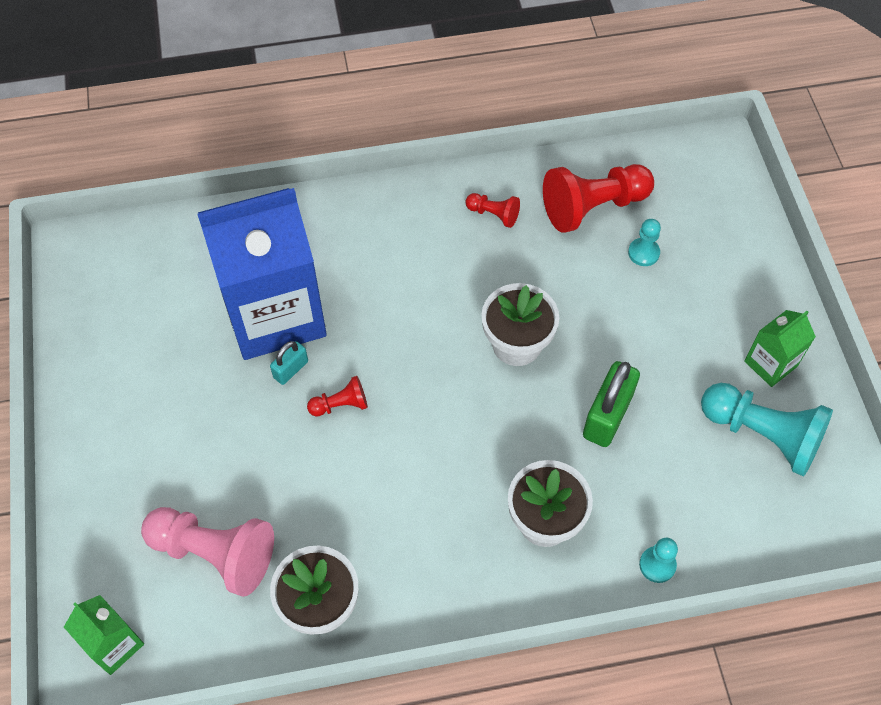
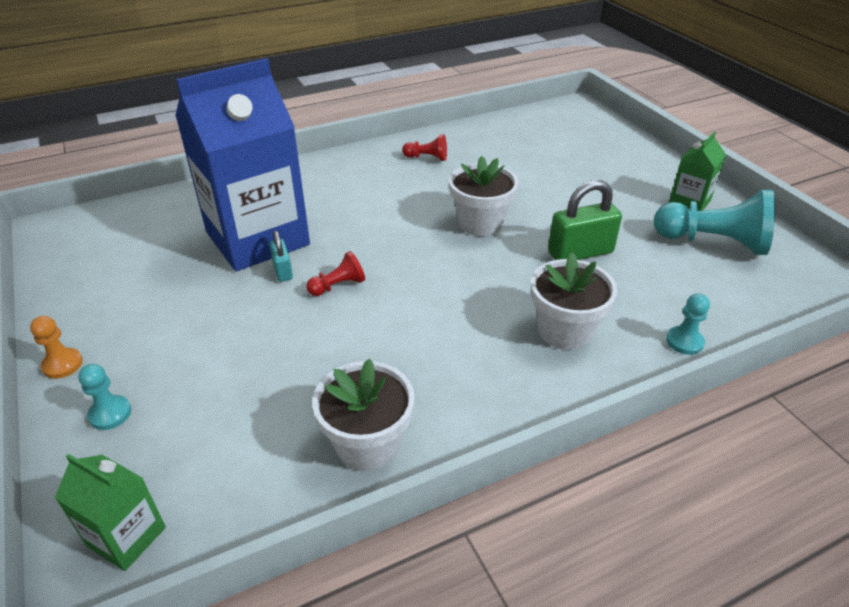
camera: 15 degrees left, 20 degrees down
pink pawn [141,507,274,597] -> none
turquoise padlock [270,341,308,385] -> turquoise padlock turned 45 degrees counterclockwise [269,231,293,282]
red pawn [543,164,654,233] -> none
green padlock [583,361,640,447] -> green padlock turned 60 degrees clockwise [548,180,622,260]
turquoise pawn [628,219,661,266] -> turquoise pawn moved to [78,364,131,430]
none -> orange pawn [30,316,83,379]

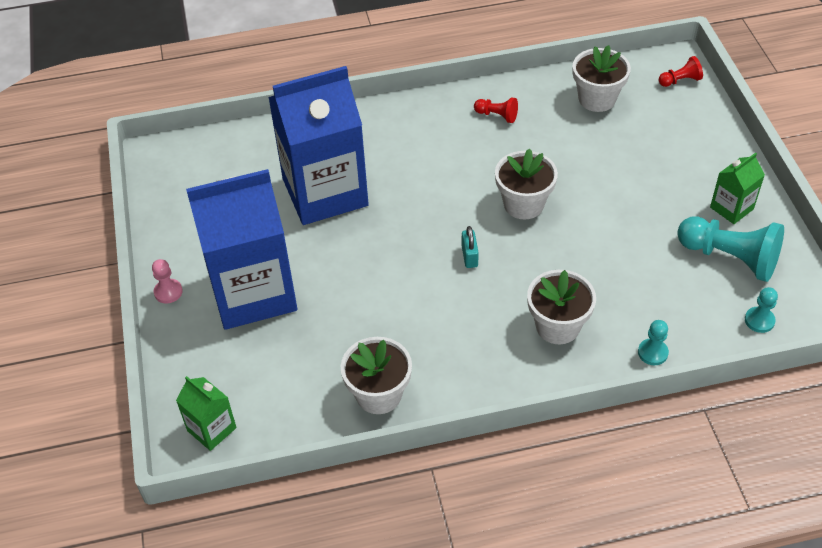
camera: 15 degrees right, 10 degrees up
orange pawn [30,316,83,379] -> pink pawn [152,259,183,303]
turquoise pawn [78,364,131,430] -> turquoise pawn moved to [745,287,778,333]
turquoise padlock [269,231,293,282] -> turquoise padlock moved to [462,226,479,268]
red pawn [306,251,365,296] -> red pawn moved to [659,56,703,87]
green padlock [548,180,622,260] -> none
none -> blue carton [186,169,297,330]
none -> white flower pot [572,45,631,112]

